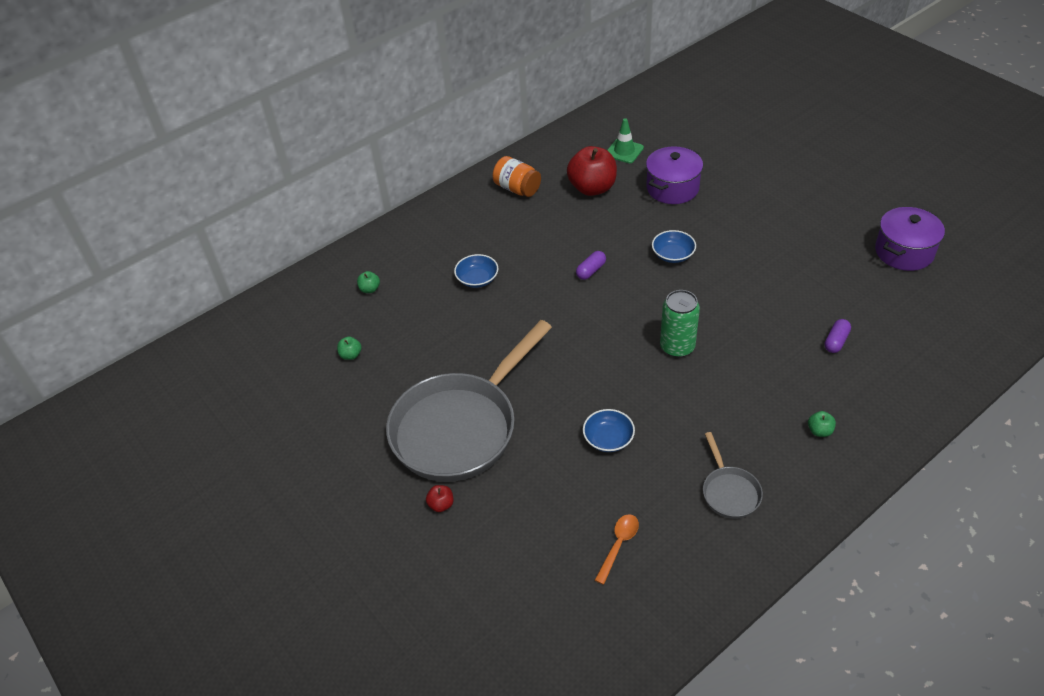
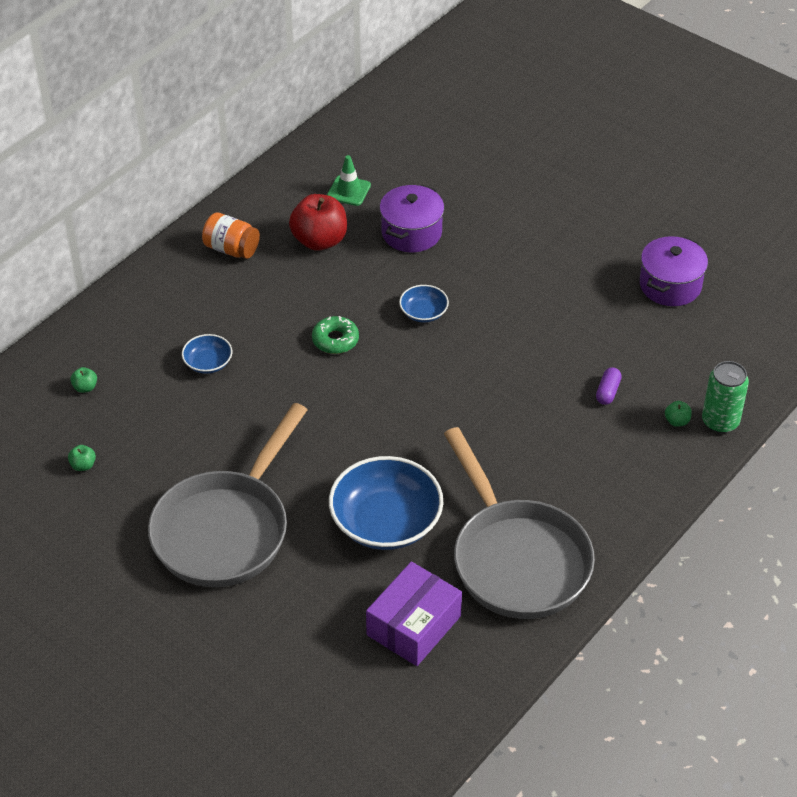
camera: 15 degrees left, 0 degrees up
red apple [426,485,453,512] -> none
purple capsule [576,251,606,280] -> green donut [312,316,359,354]
blue bowl [583,409,635,452] -> blue bowl [329,456,444,550], size x2.08
orange spoon [595,514,639,585] -> purple box [366,561,462,666]
green can [660,290,700,357] -> green can moved to [702,361,749,433]
grey pan [703,432,763,519] -> grey pan [444,427,595,619], size x2.32
green apple [808,411,836,437] -> green apple moved to [665,401,692,427]

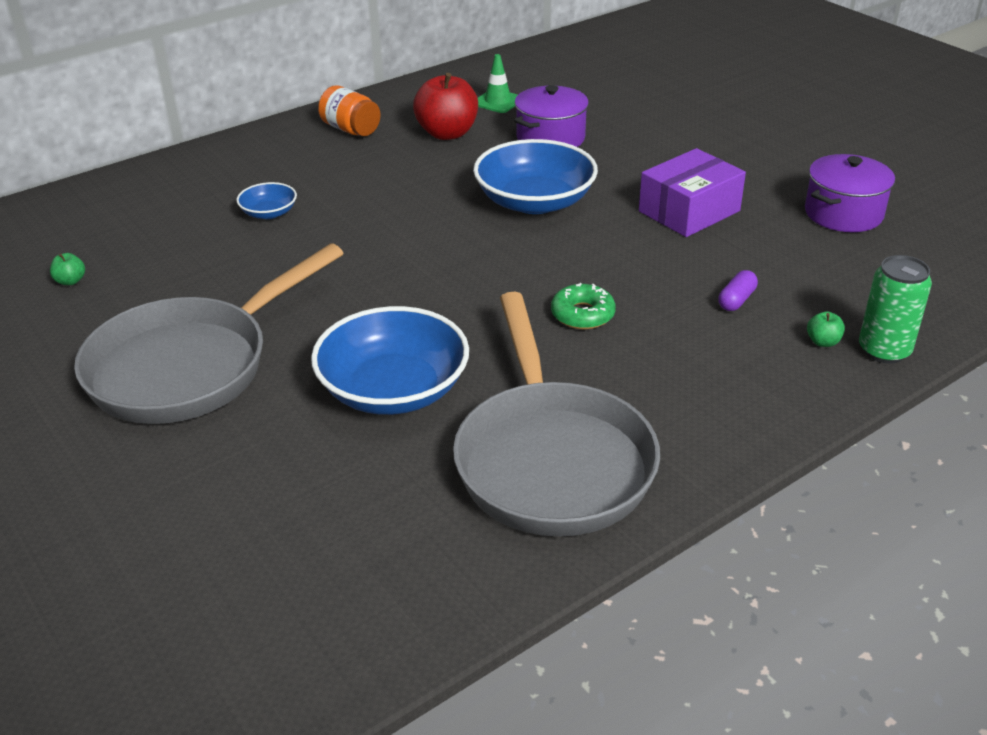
camera: 15 degrees right, 10 degrees down
green apple [70,367,97,393] -> none
green donut [312,316,359,354] -> green donut moved to [551,283,616,329]
purple box [366,561,462,666] -> purple box moved to [639,148,746,237]
blue bowl [399,285,449,322] -> blue bowl [473,139,598,214], size x2.08

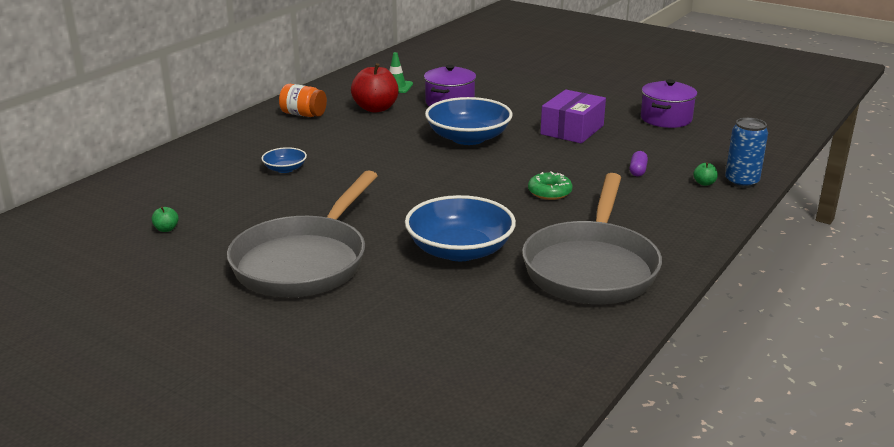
camera: 20 degrees left, 10 degrees down
grey pan [453,292,660,537] -> grey pan turned 45 degrees clockwise [522,173,662,304]
green can [859,255,932,364] -> blue can [725,118,768,188]

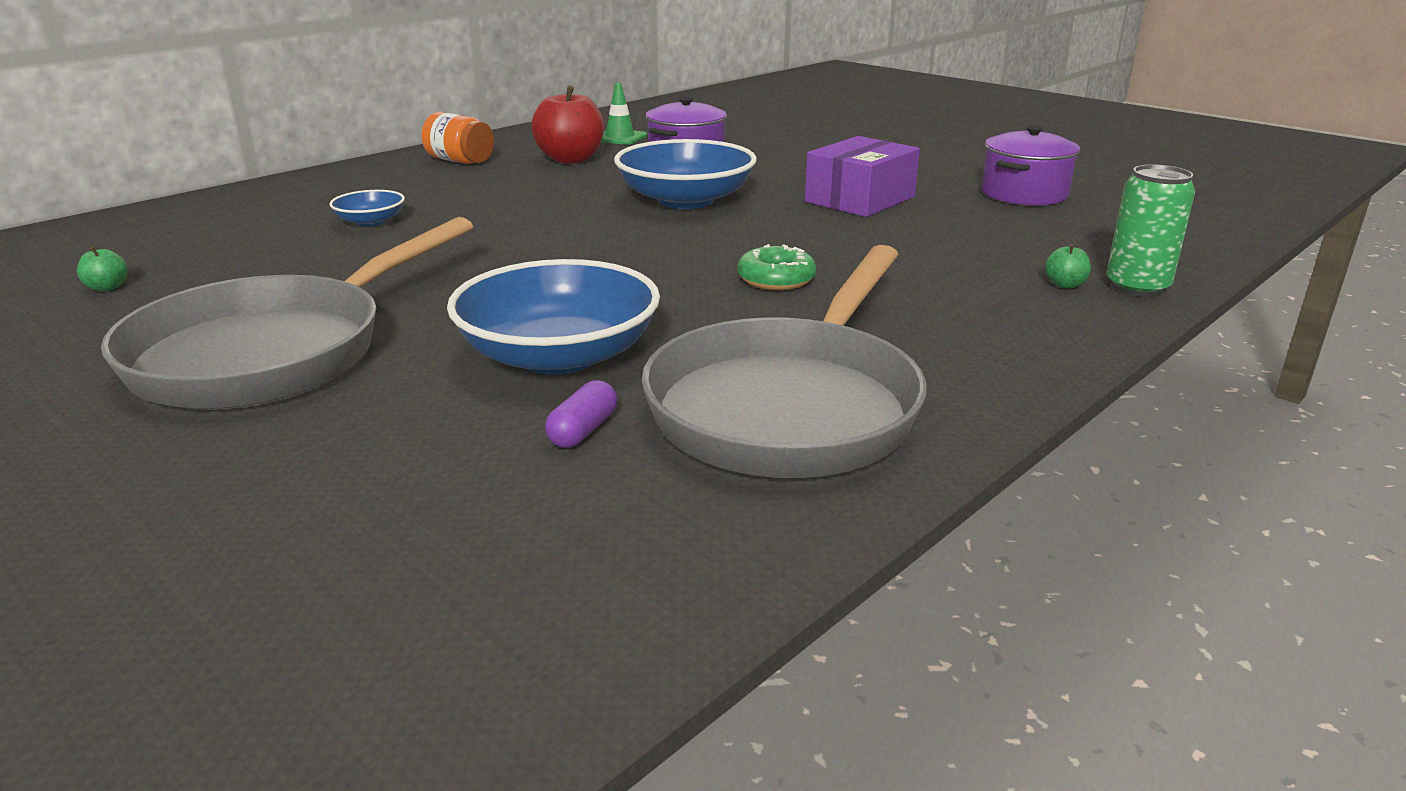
camera: 10 degrees right, 0 degrees up
purple capsule [630,151,648,176] -> purple capsule moved to [545,380,617,448]
blue can [725,118,768,188] -> green can [1106,164,1195,297]

